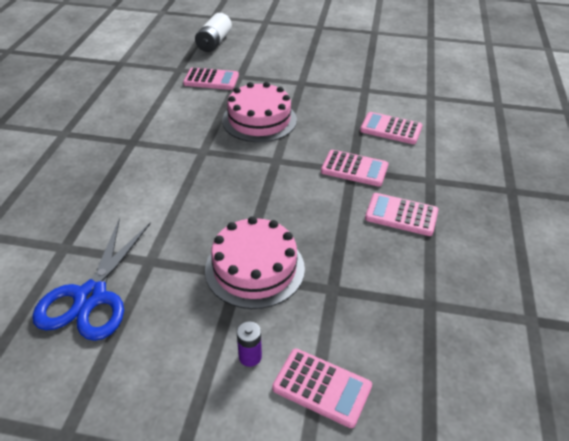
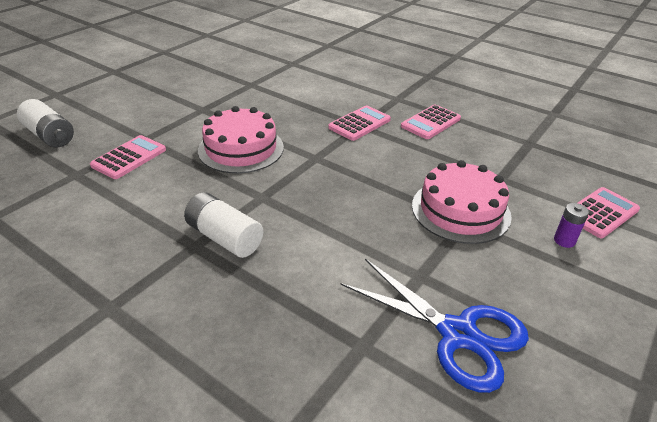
camera: 65 degrees left, 5 degrees down
pink calculator [360,112,422,144] -> none
none -> white battery [184,192,263,258]

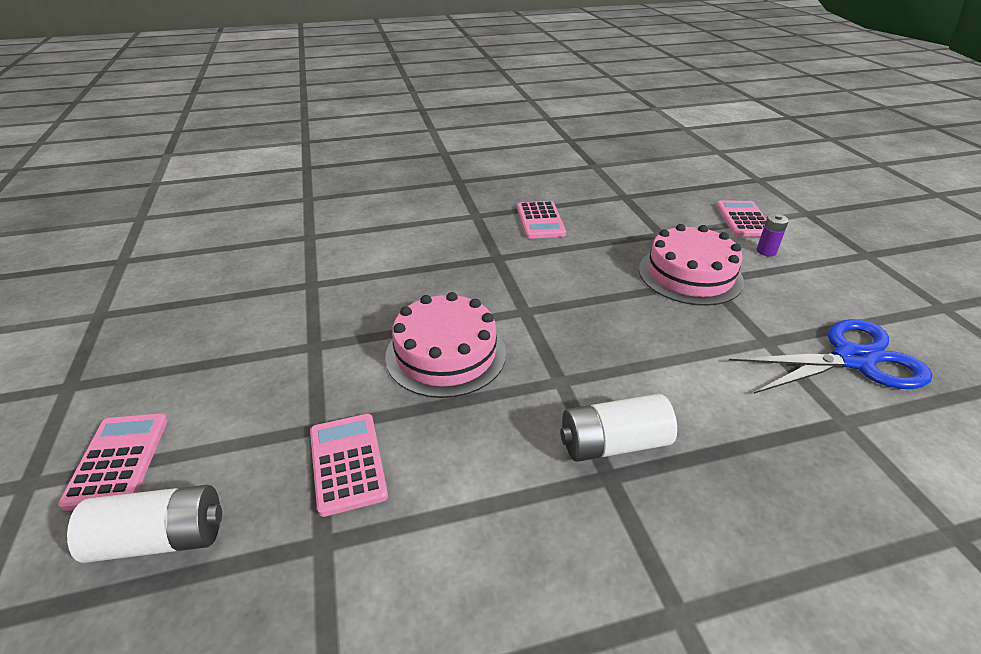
camera: 50 degrees left, 0 degrees up
pink calculator [328,105,391,141] -> pink calculator moved to [58,413,168,511]

